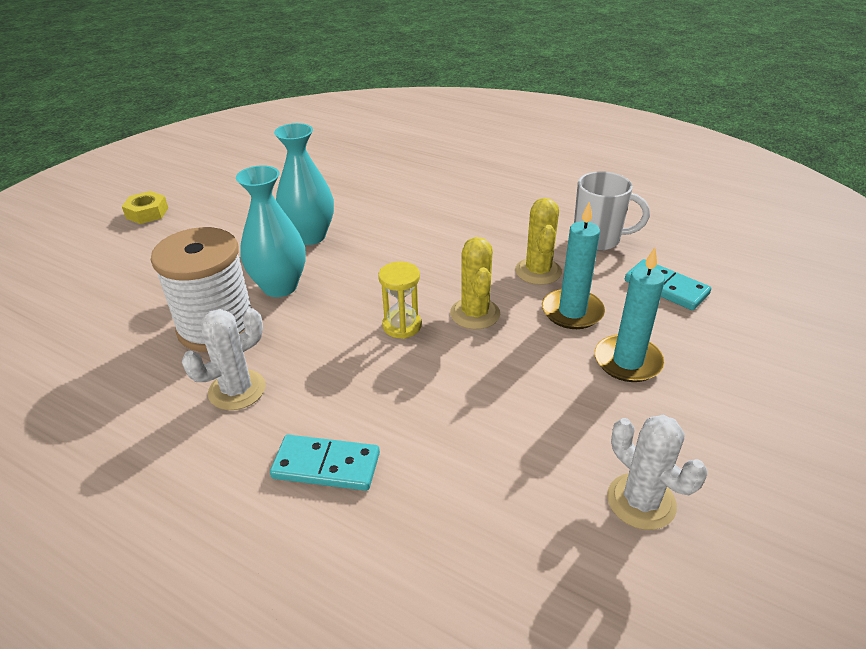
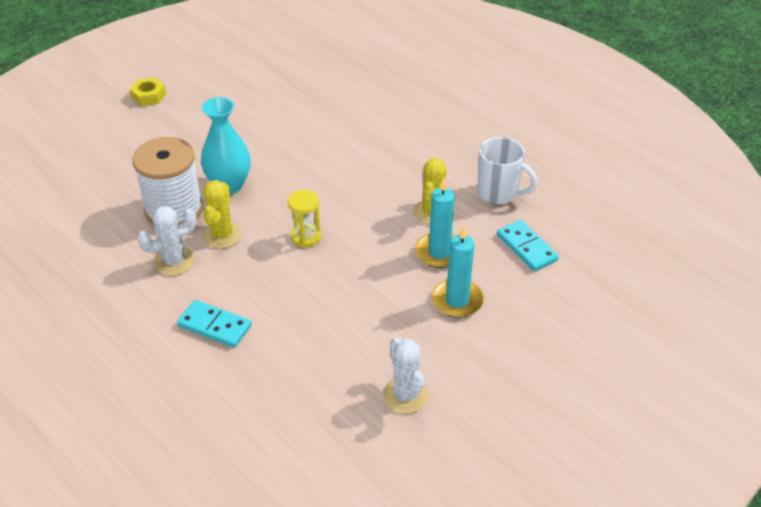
camera: 15 degrees right, 5 degrees up
turquoise vase [274,123,334,245] -> none
yellow cactus [450,237,500,329] -> yellow cactus moved to [202,180,242,249]

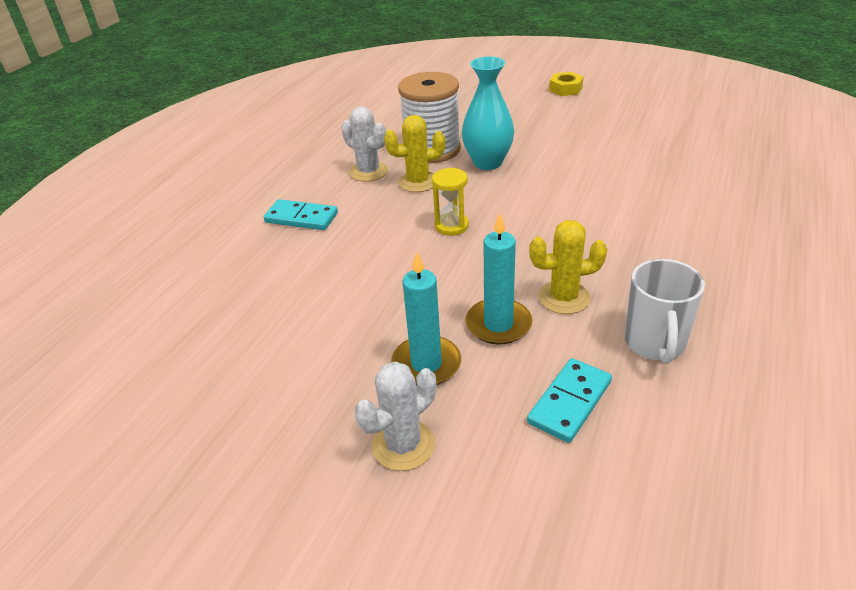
camera: 70 degrees right, 5 degrees down
turquoise domino [177,300,252,348] -> turquoise domino turned 75 degrees counterclockwise [264,199,338,230]
white cactus [383,337,429,414] -> white cactus moved to [354,362,436,471]

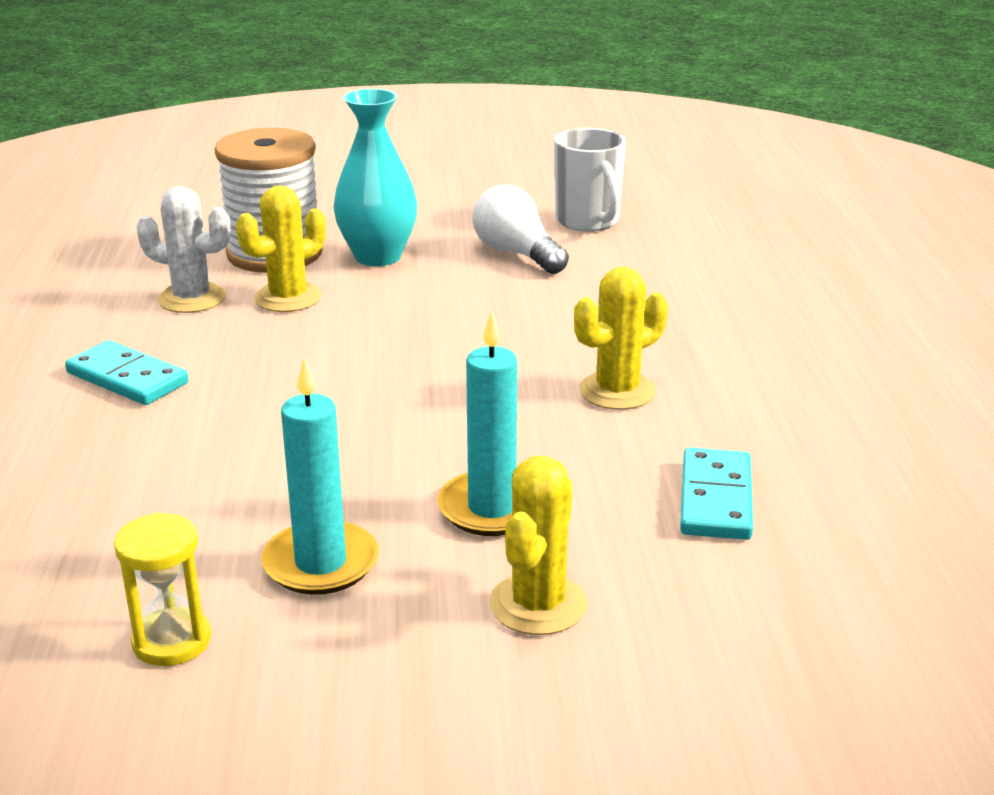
camera: 30 degrees left, 10 degrees down
turquoise domino [264,199,338,230] -> turquoise domino turned 45 degrees clockwise [65,340,189,405]
white cactus [354,362,436,471] -> yellow cactus [489,456,587,635]
yellow hourglass [432,168,469,236] -> yellow hourglass moved to [114,513,211,666]
turquoise candle [465,213,532,345] -> turquoise candle moved to [261,358,379,595]
yellow nut [549,72,583,96] -> none
white mug [625,259,705,364] -> white mug moved to [554,128,626,232]
none -> white light bulb [473,184,569,274]

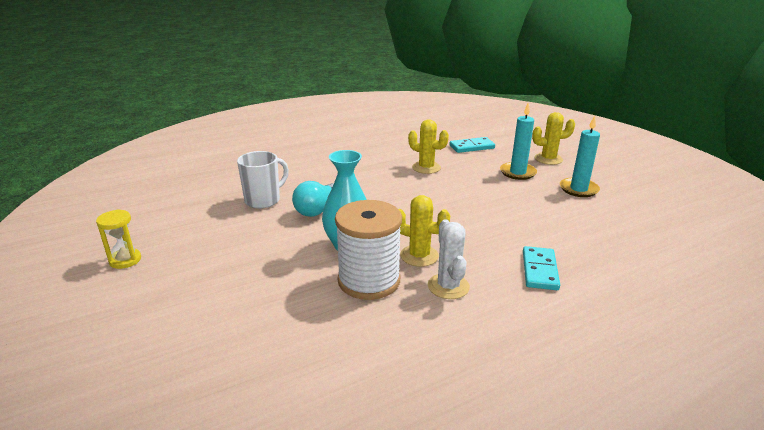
camera: 115 degrees left, 0 degrees up
yellow hourglass [114,513,211,666] -> yellow hourglass moved to [96,209,141,269]
white light bulb [473,184,569,274] -> turquoise light bulb [292,181,334,217]

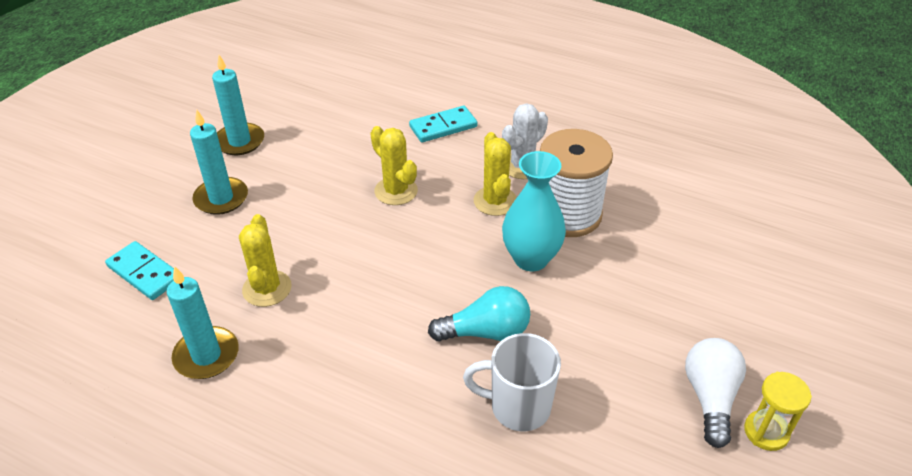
camera: 125 degrees left, 15 degrees up
yellow cactus [532,112,575,165] -> yellow cactus moved to [370,126,418,205]
none -> turquoise candle [167,266,239,379]
none -> white light bulb [685,338,746,448]

